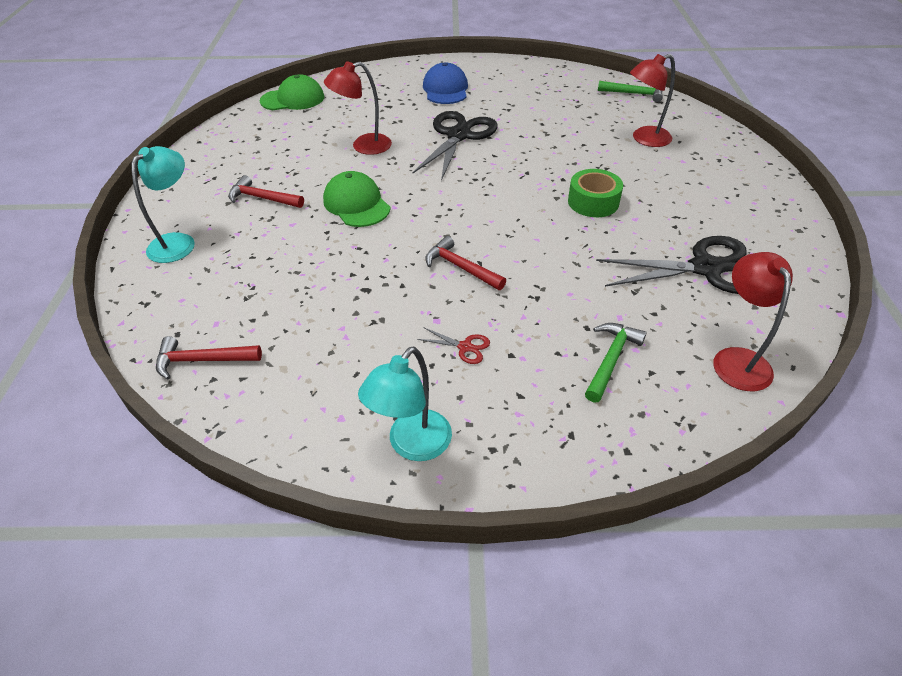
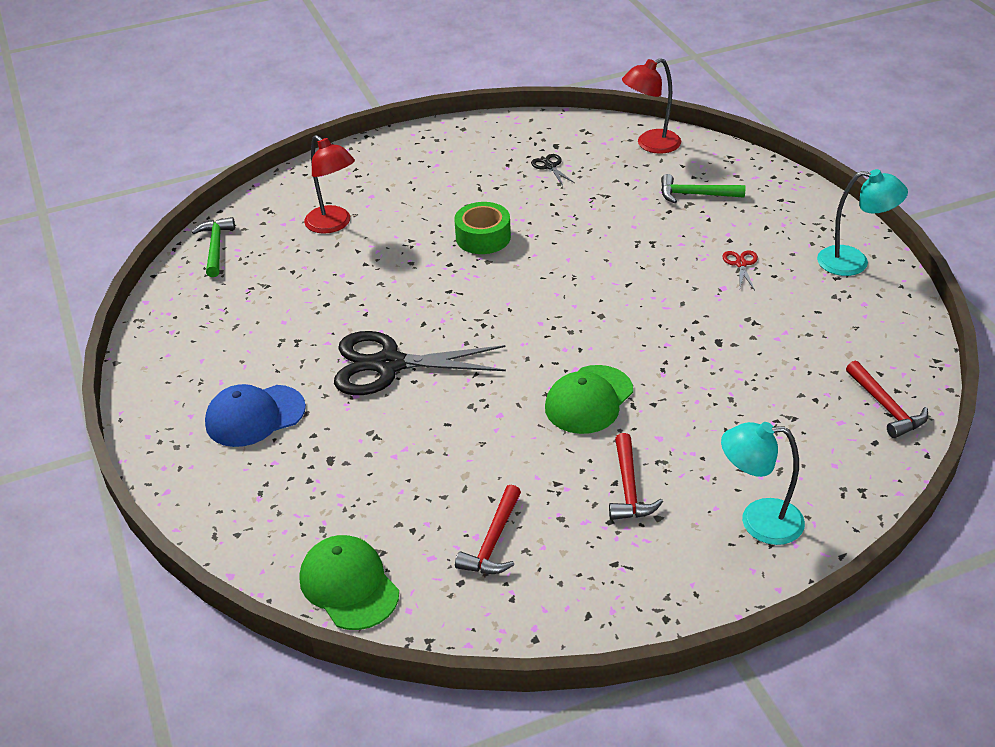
camera: 110 degrees left, 5 degrees down
red lamp [324,61,392,155] -> none
red hammer [425,236,506,290] -> red hammer moved to [455,485,521,574]
black scissors [596,236,746,294] -> black scissors [531,154,575,186], size x0.40

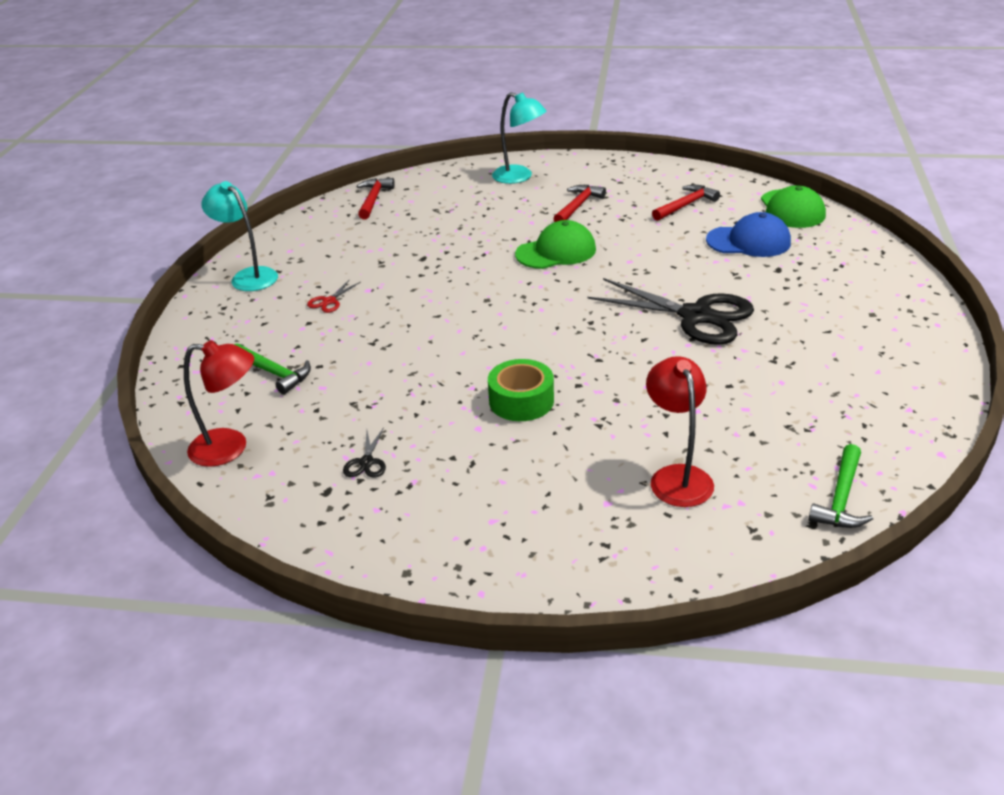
camera: 150 degrees left, 5 degrees down
blue cap [205,384,306,447] -> blue cap moved to [706,212,791,257]

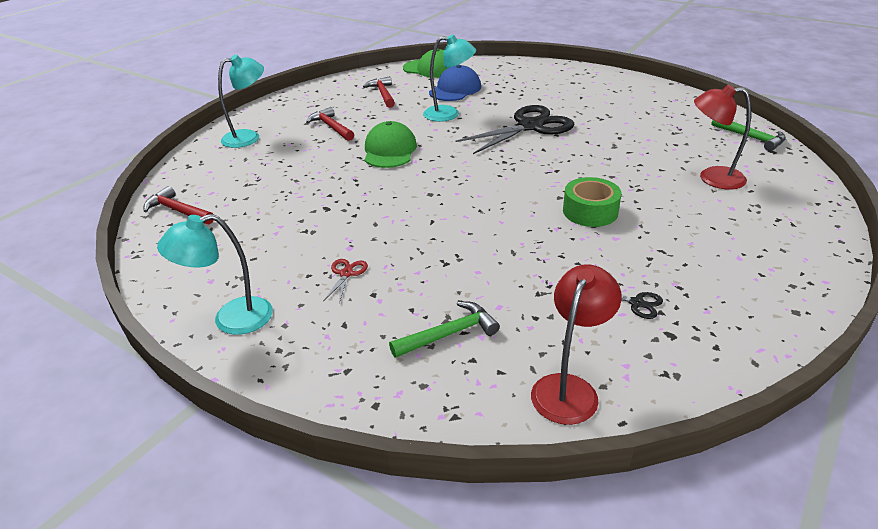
camera: 65 degrees left, 0 degrees up
red scissors [307,279,360,313] -> red scissors turned 135 degrees counterclockwise [323,259,368,303]
none -> turquoise lamp [423,35,476,122]

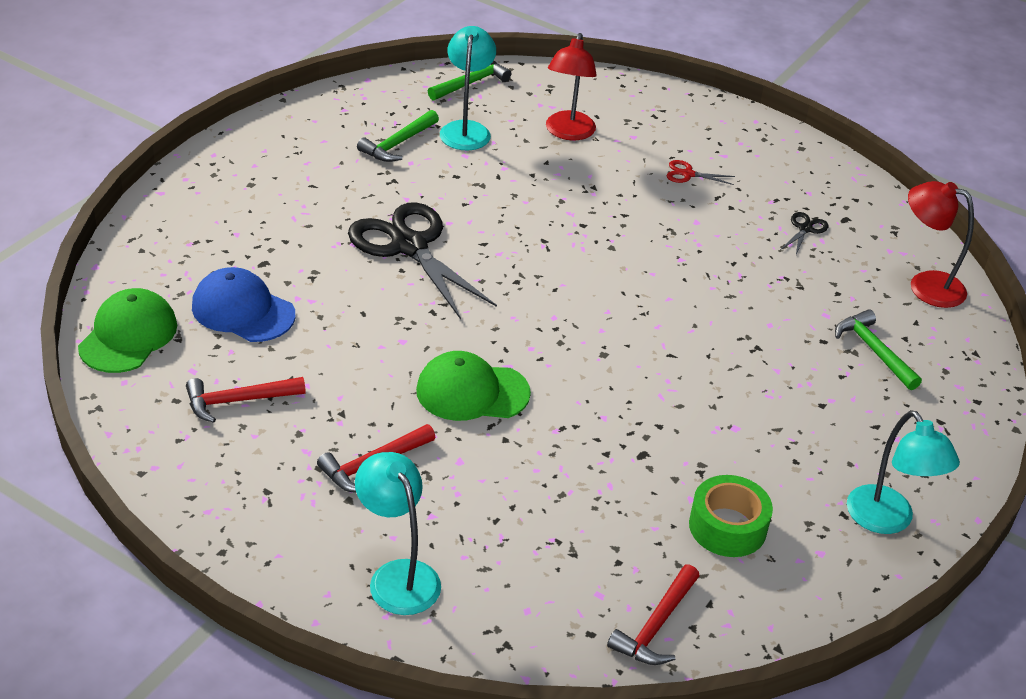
camera: 95 degrees left, 5 degrees up
red scissors [323,259,368,303] -> red scissors moved to [667,160,735,185]
turquoise lamp [423,35,476,122] -> turquoise lamp moved to [440,26,496,150]
green tape [563,177,622,227] -> green tape moved to [689,475,773,557]
none -> green hammer [357,110,439,162]

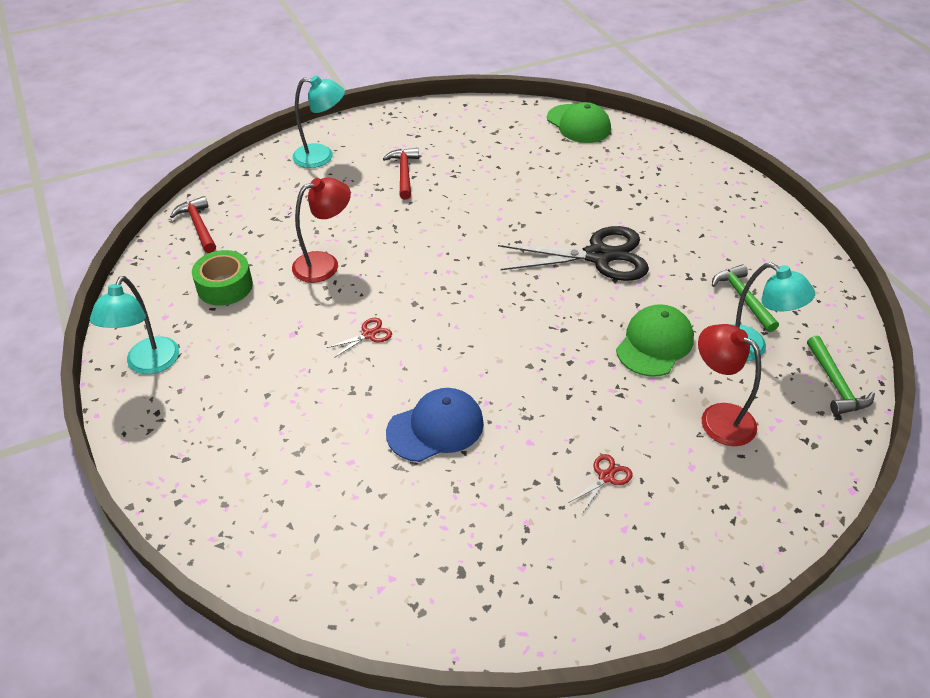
camera: 125 degrees right, 5 degrees up
red hammer [186,377,306,423] -> none
blue cap [192,267,296,342] -> blue cap moved to [386,388,484,462]
green cap [416,351,531,421] -> green cap moved to [616,304,694,377]
black scissors [781,212,828,255] -> none
green hammer [835,309,922,390] -> none
turquoise lamp [847,410,960,534] -> turquoise lamp turned 90 degrees counterclockwise [90,276,179,374]
red lamp [908,181,974,308] -> red lamp moved to [292,177,351,283]
none -> red scissors [327,318,392,358]

